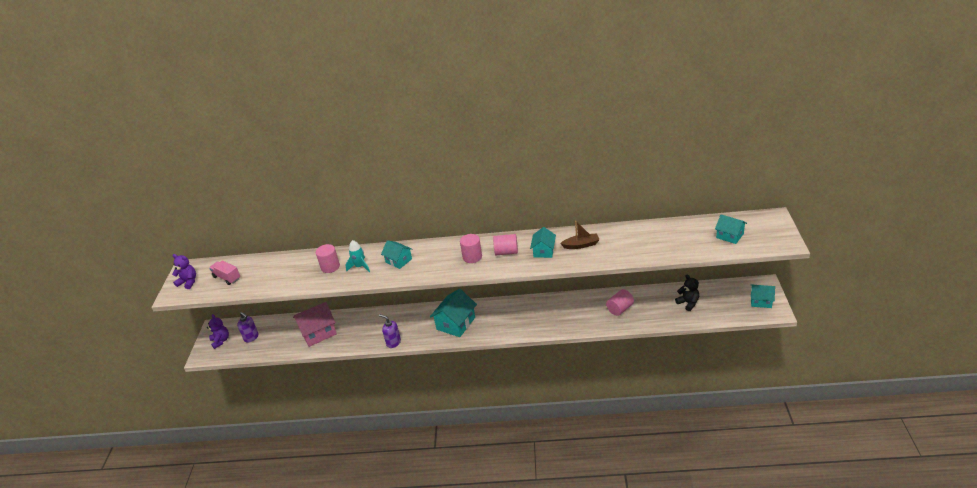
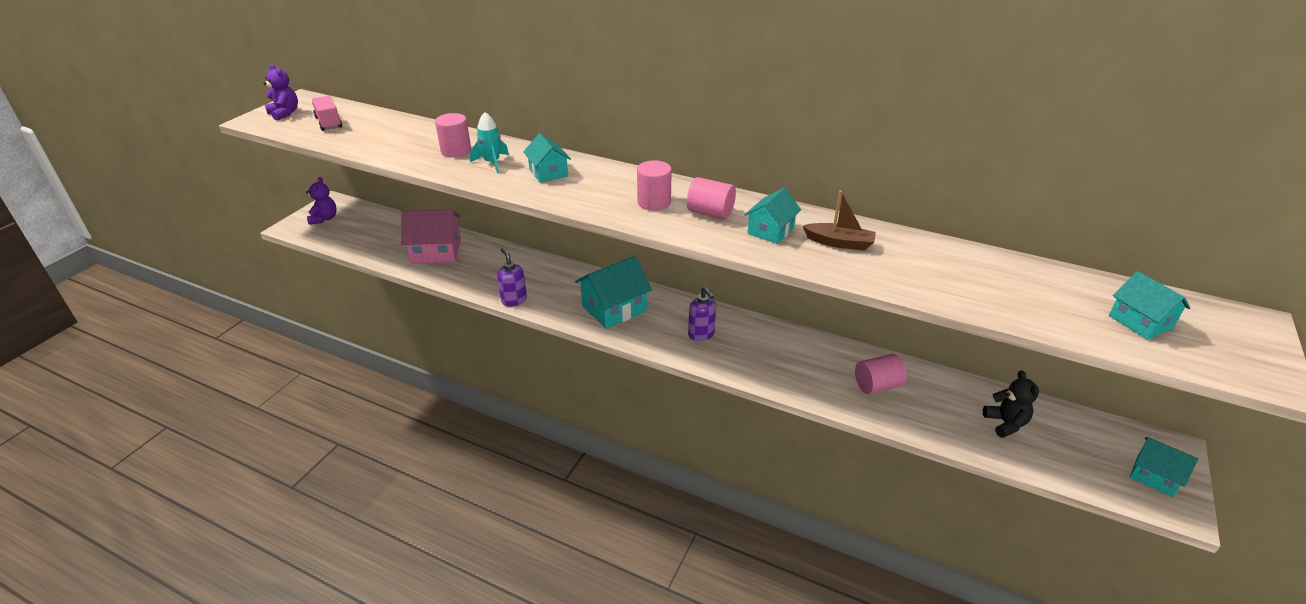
camera: 20 degrees right, 0 degrees up
purple soap dispenser [237,312,258,343] -> purple soap dispenser moved to [688,287,716,341]

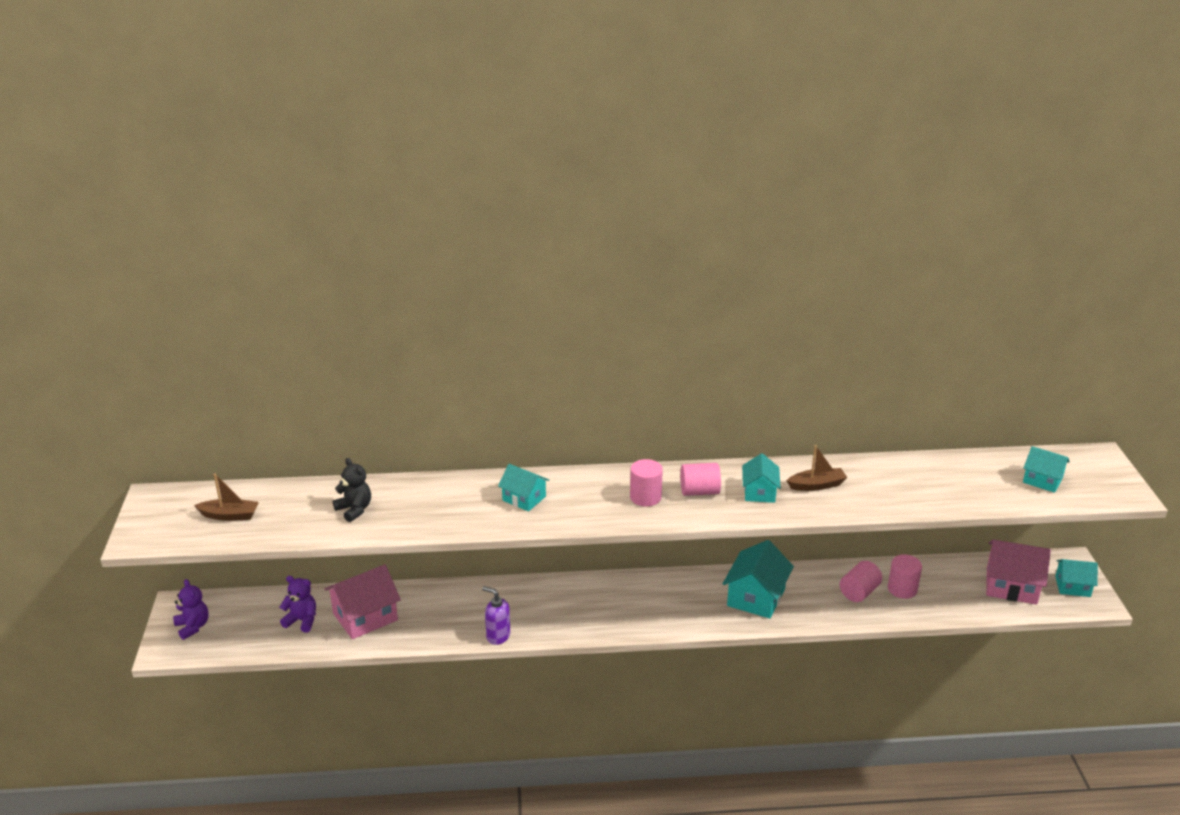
camera: 30 degrees left, 5 degrees down
purple teddy bear [263,64,298,120] -> purple teddy bear moved to [279,576,316,632]
pink truck [312,96,342,131] -> brown boat [194,474,259,521]
pink cylinder [435,113,471,158] -> pink cylinder moved to [888,554,922,599]
turquoise rocket [470,112,509,173] -> none
turquoise house [575,256,652,329] -> turquoise house moved to [723,540,794,619]
purple soap dispenser [688,287,716,341] -> none
black teddy bear [983,370,1039,438] -> black teddy bear moved to [333,458,371,522]
none -> pink house [986,540,1051,605]

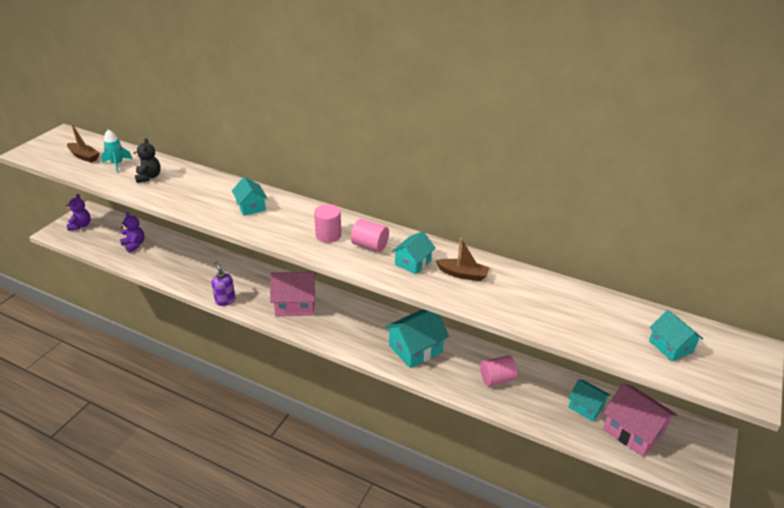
camera: 30 degrees right, 5 degrees up
pink house [325,564,401,639] -> pink house moved to [270,272,316,316]
pink cylinder [888,554,922,599] -> none
turquoise house [1055,559,1098,597] -> turquoise house moved to [568,379,611,421]
none -> turquoise rocket [101,129,133,173]

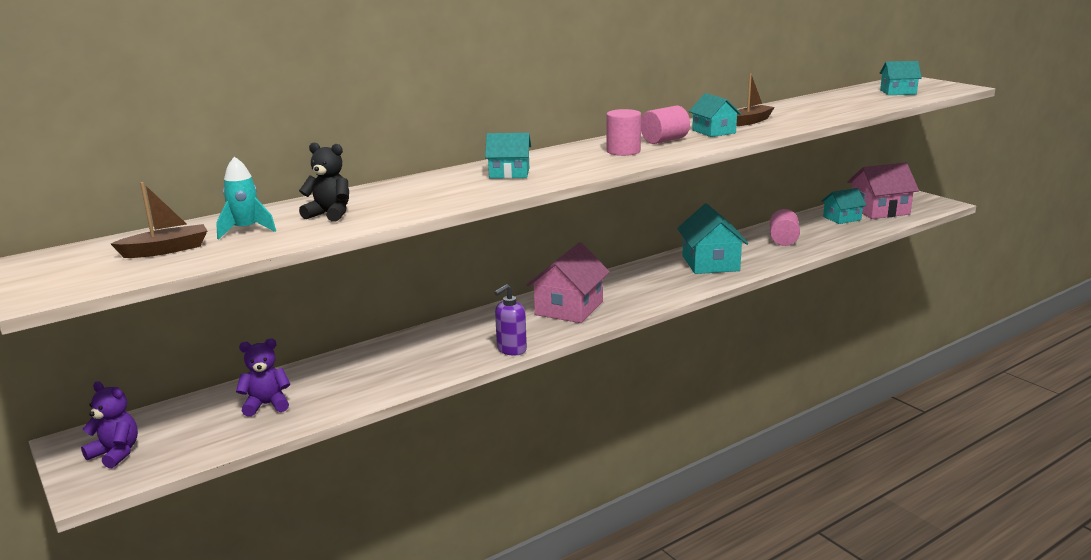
camera: 60 degrees left, 15 degrees down
purple soap dispenser [212,261,236,306] -> purple soap dispenser turned 45 degrees counterclockwise [494,284,527,356]

